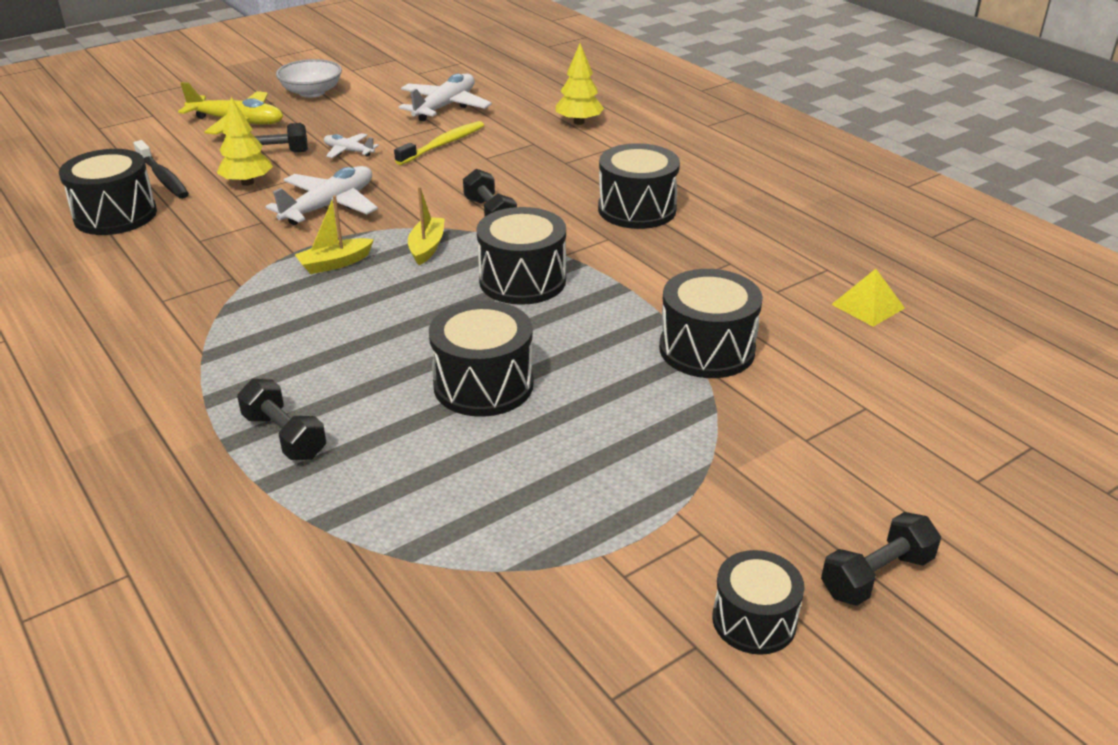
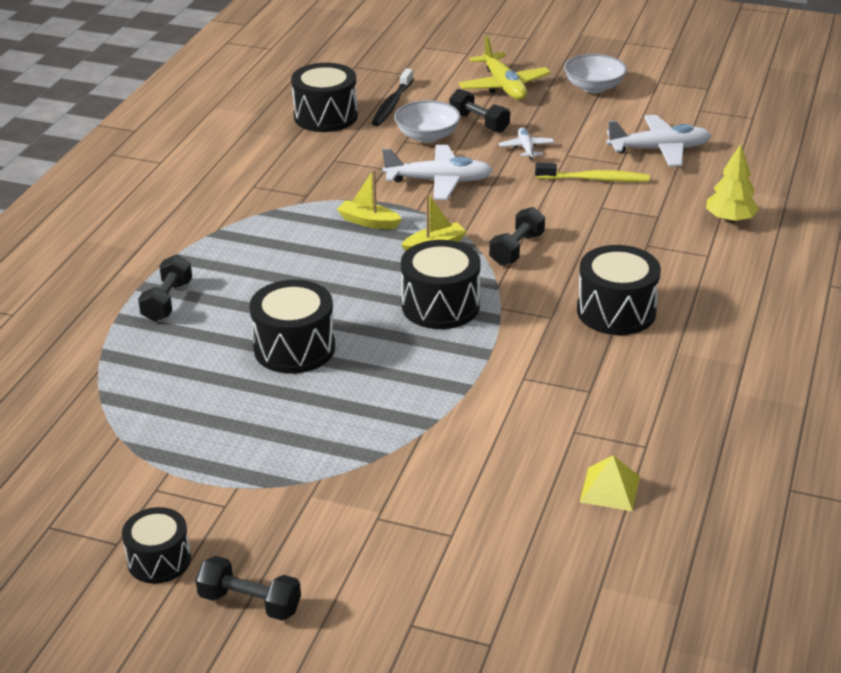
camera: 55 degrees right, 0 degrees up
yellow tree [217,97,273,186] -> white bowl [394,100,461,143]
black drum [659,269,763,378] -> none

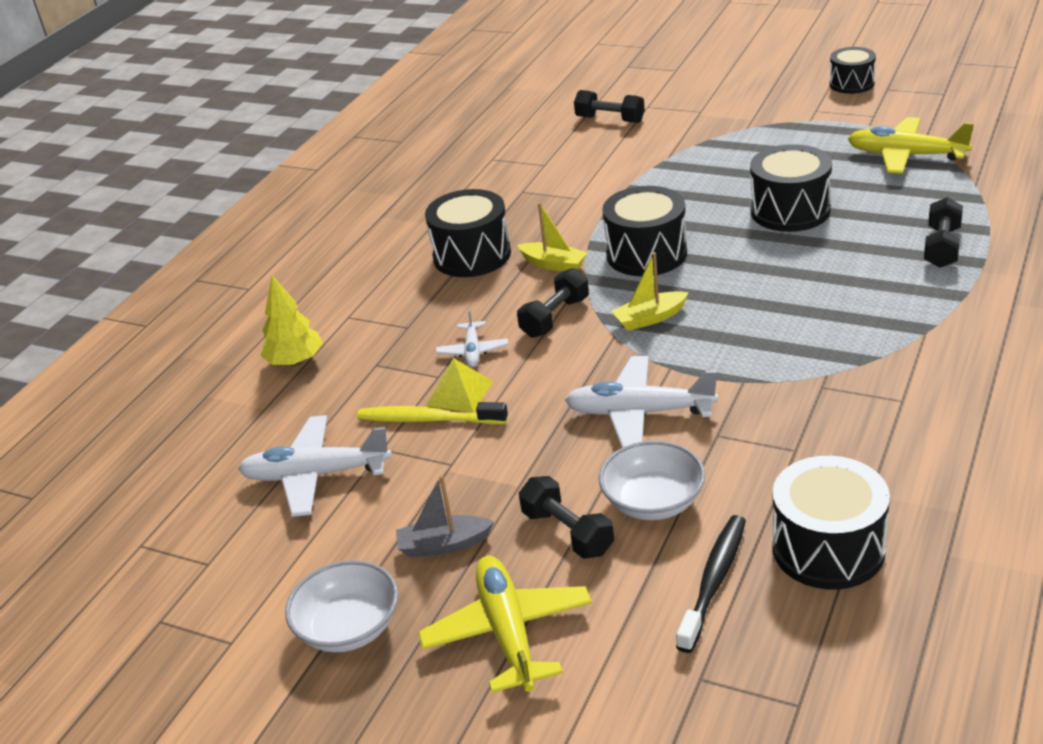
camera: 170 degrees left, 0 degrees up
black dumbbell [196,556,301,621] -> black dumbbell moved to [574,90,645,123]
yellow boat [337,169,402,229] -> yellow boat moved to [517,203,587,271]
white plane [499,128,554,159] -> white plane moved to [436,309,508,368]
yellow pyramid [580,455,640,511] -> yellow pyramid moved to [426,358,493,413]
none -> grey boat [396,475,494,557]
none -> yellow plane [848,117,974,174]

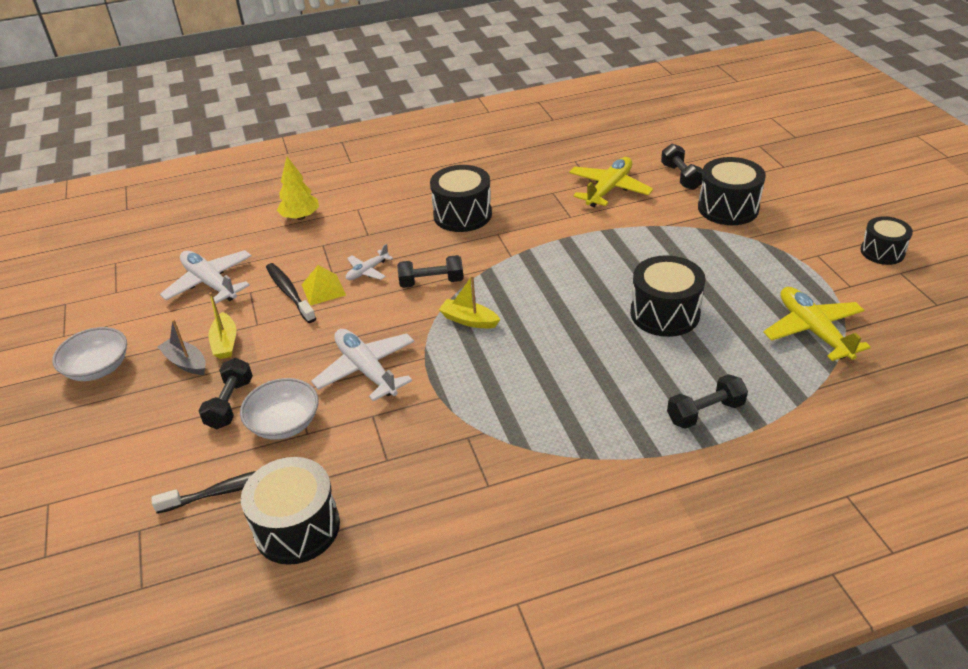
camera: 45 degrees right, 5 degrees up
yellow toothbrush [357,402,508,425] -> black toothbrush [266,263,316,323]
yellow plane [418,556,592,693] -> yellow plane moved to [569,157,653,207]
yellow boat [517,203,587,271] -> yellow boat moved to [208,292,236,359]
black drum [602,186,687,276] -> black drum moved to [698,157,766,225]

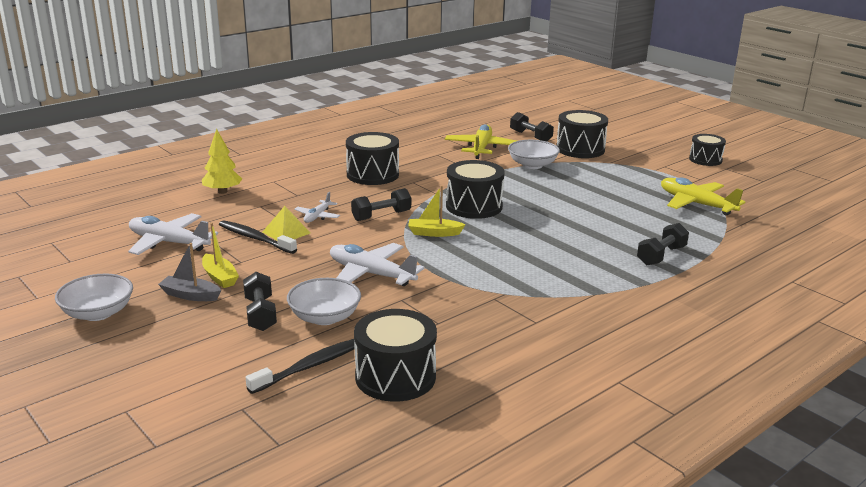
camera: 25 degrees left, 15 degrees down
black drum [630,255,706,337] -> black drum moved to [446,160,505,219]
none -> white bowl [508,140,560,169]

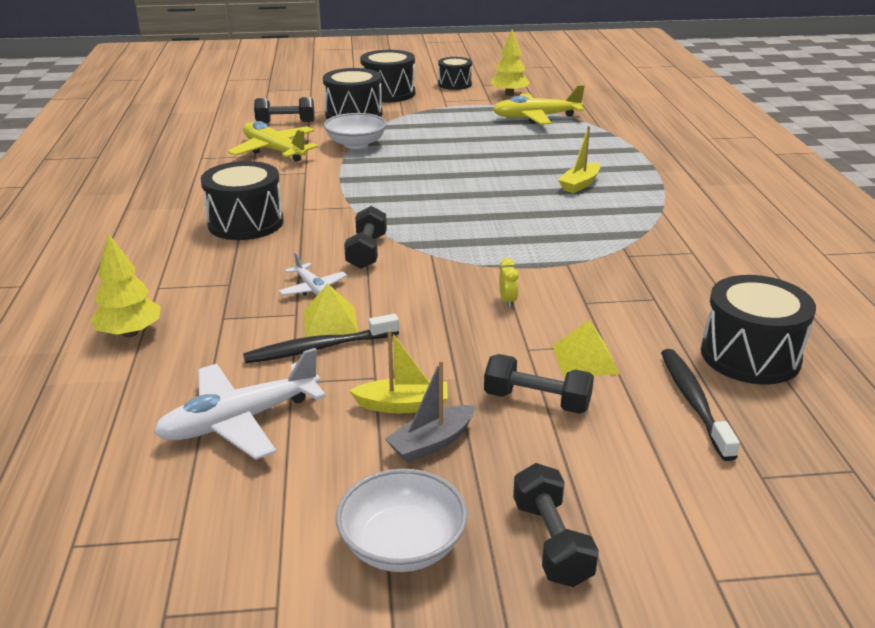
camera: 55 degrees left, 5 degrees up
white bowl [287,278,361,325] -> yellow pyramid [552,320,620,378]
white plane [330,243,425,286] -> yellow clock [499,258,519,308]
yellow boat [408,185,465,237] -> yellow boat moved to [558,126,600,193]
black drum [446,160,505,219] -> black drum moved to [360,50,415,102]
black dumbbell [637,223,689,265] -> black dumbbell moved to [513,463,599,587]
none -> yellow tree [491,29,530,96]

